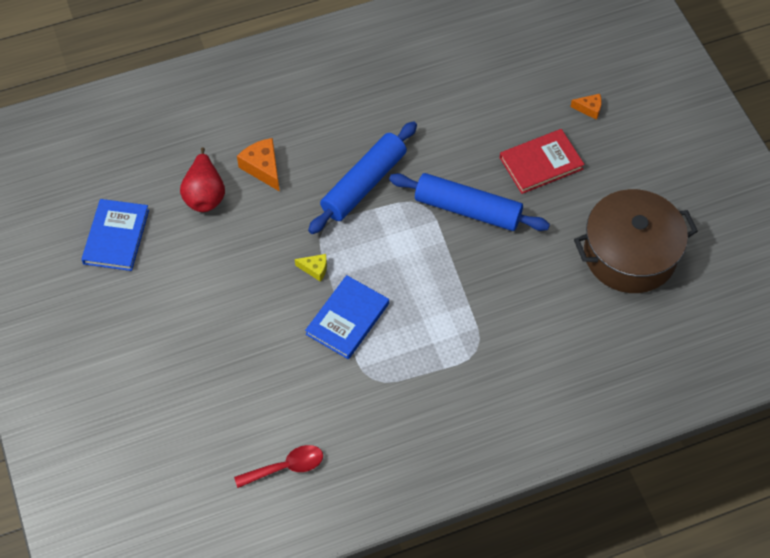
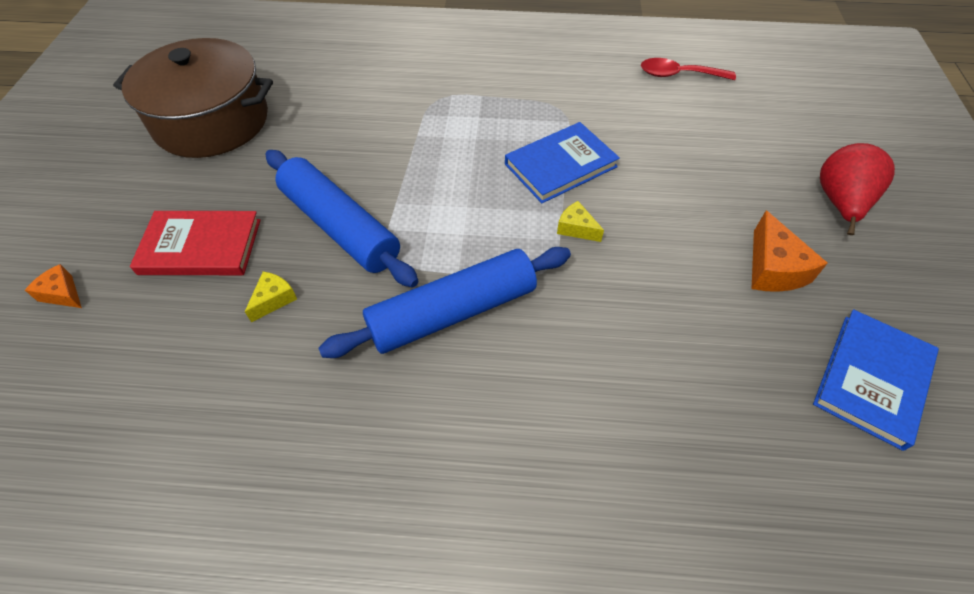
camera: 155 degrees left, 5 degrees down
red pear [180,147,225,212] -> red pear moved to [820,143,895,235]
orange cheese [237,138,280,192] -> orange cheese moved to [752,211,828,292]
none -> yellow cheese [245,271,297,322]

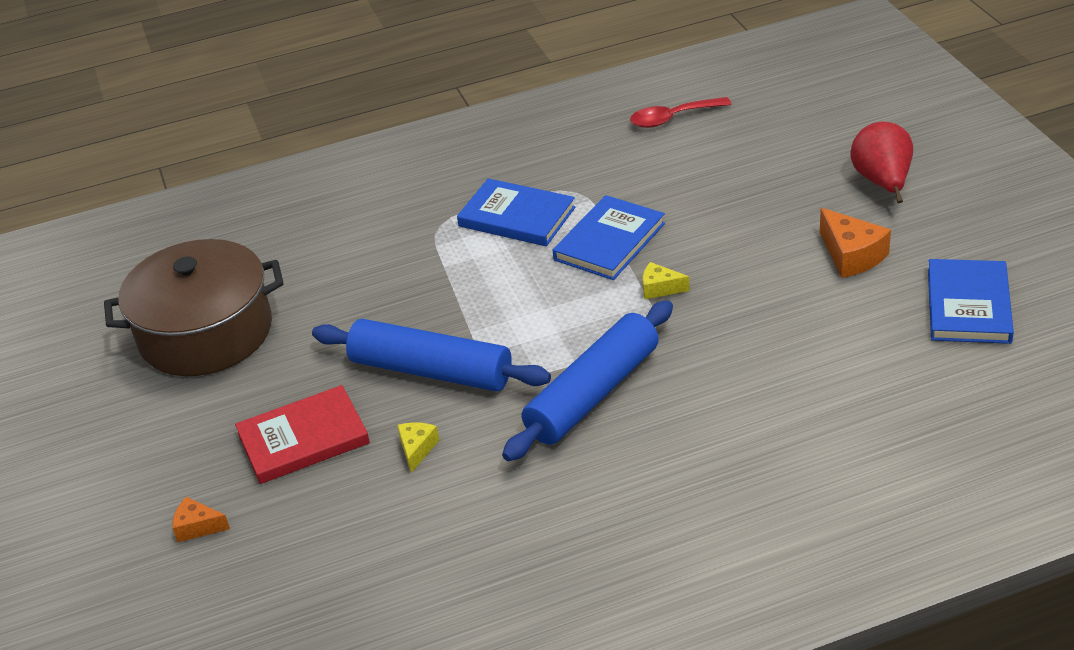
camera: 20 degrees left, 15 degrees down
none -> blue book [457,178,576,246]

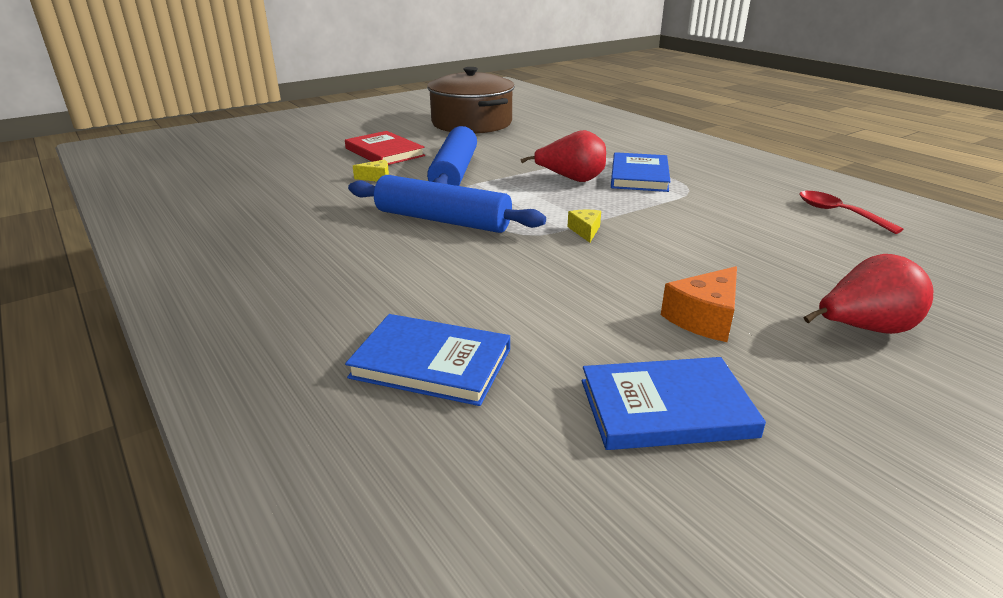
camera: 70 degrees right, 10 degrees down
orange cheese [172,497,230,542] -> none
blue book [553,195,665,280] -> blue book moved to [345,314,510,406]
none -> red pear [520,130,606,182]

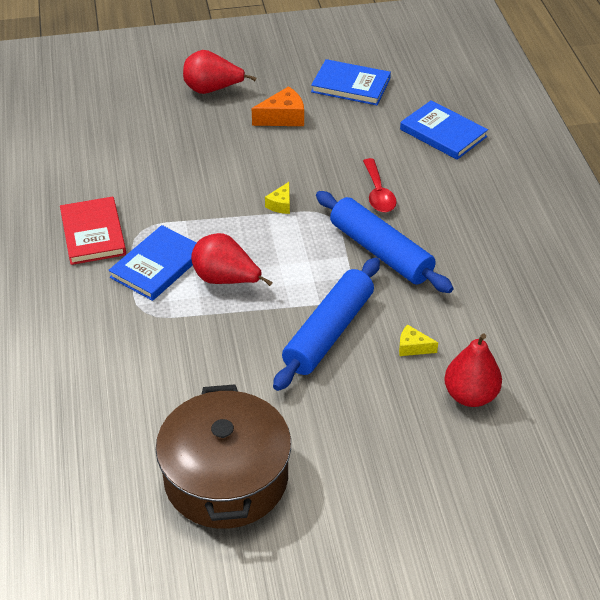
camera: 155 degrees left, 15 degrees up
red book [345,131,425,165] -> red book moved to [60,197,126,265]
red spoon [799,191,903,234] -> red spoon moved to [363,158,397,212]
none -> red pear [444,334,502,407]

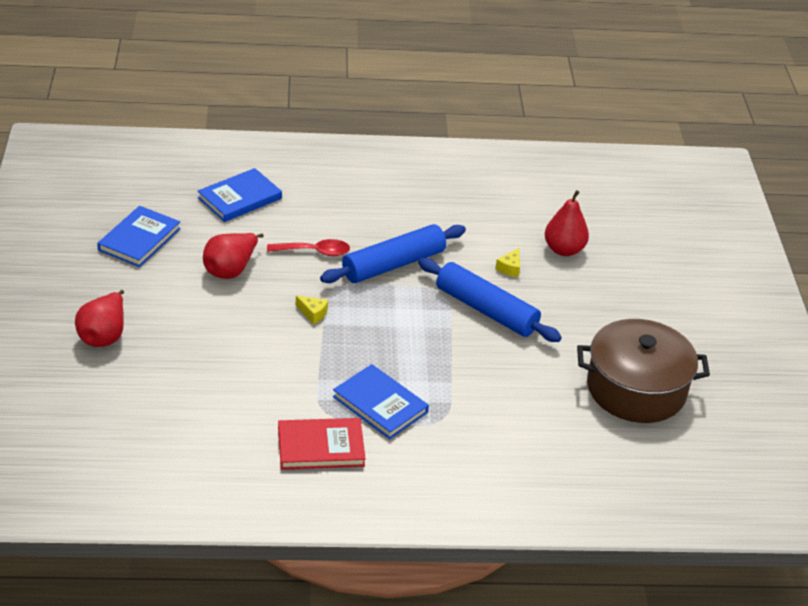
camera: 85 degrees left, 5 degrees down
red pear [191,233,273,286] -> red pear moved to [203,233,264,279]
orange cheese [252,86,304,126] -> none

